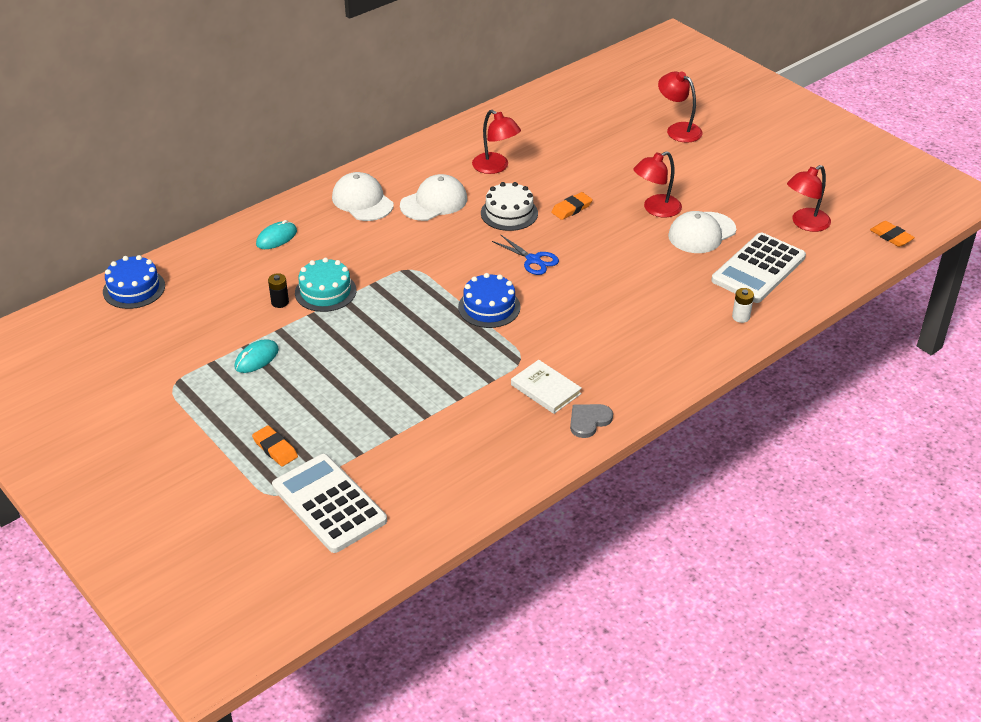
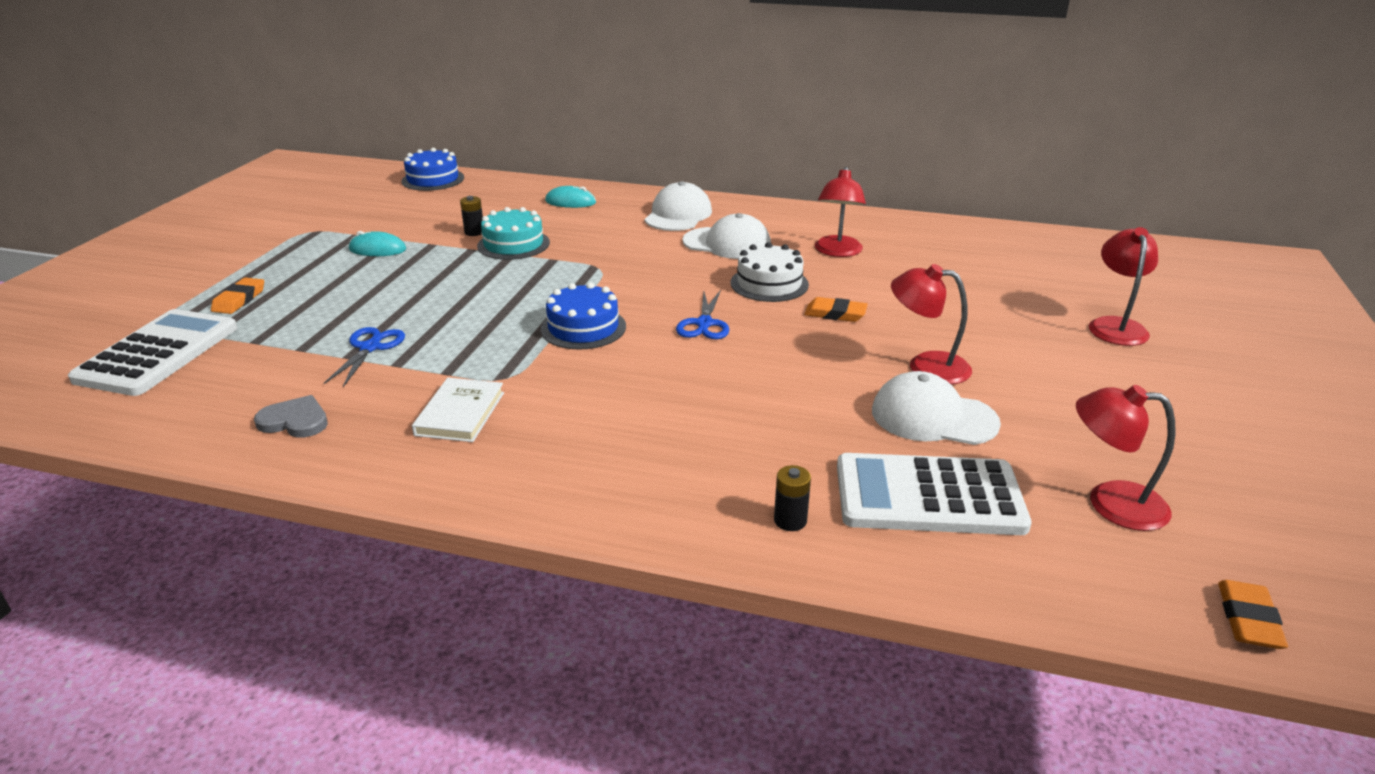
camera: 55 degrees right, 10 degrees down
grey heart [570,404,613,438] -> grey heart moved to [254,395,328,437]
white battery [732,288,754,323] -> black battery [774,465,811,531]
none -> blue scissors [324,327,405,387]

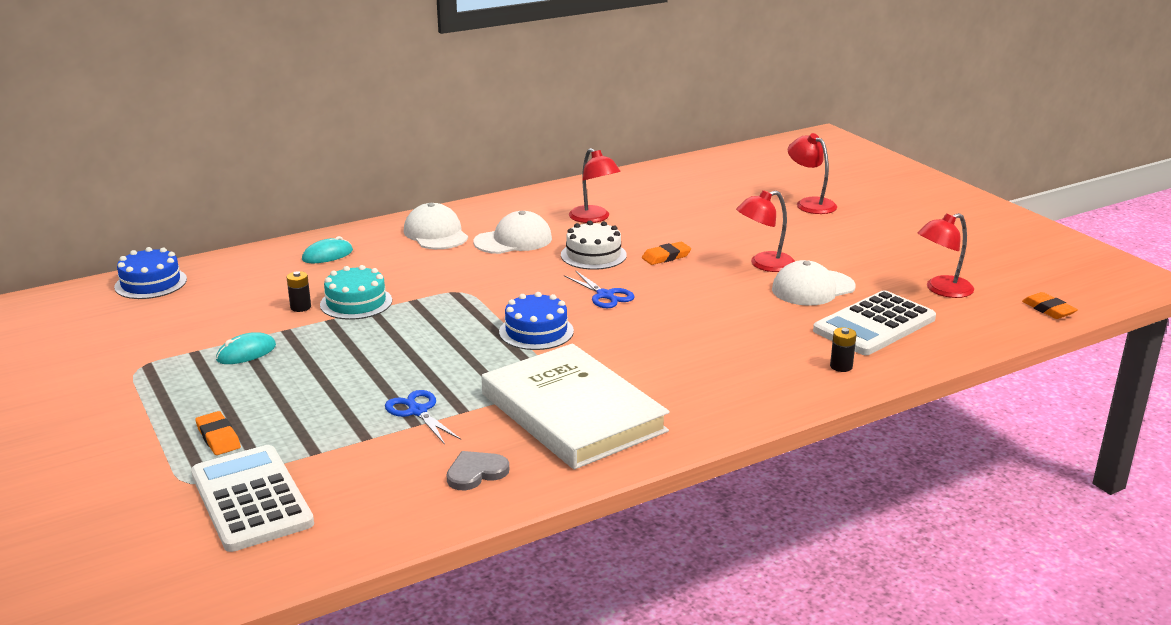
camera: 45 degrees left, 5 degrees down
white book [412,378,504,442] -> white book [481,344,670,470], size x2.21

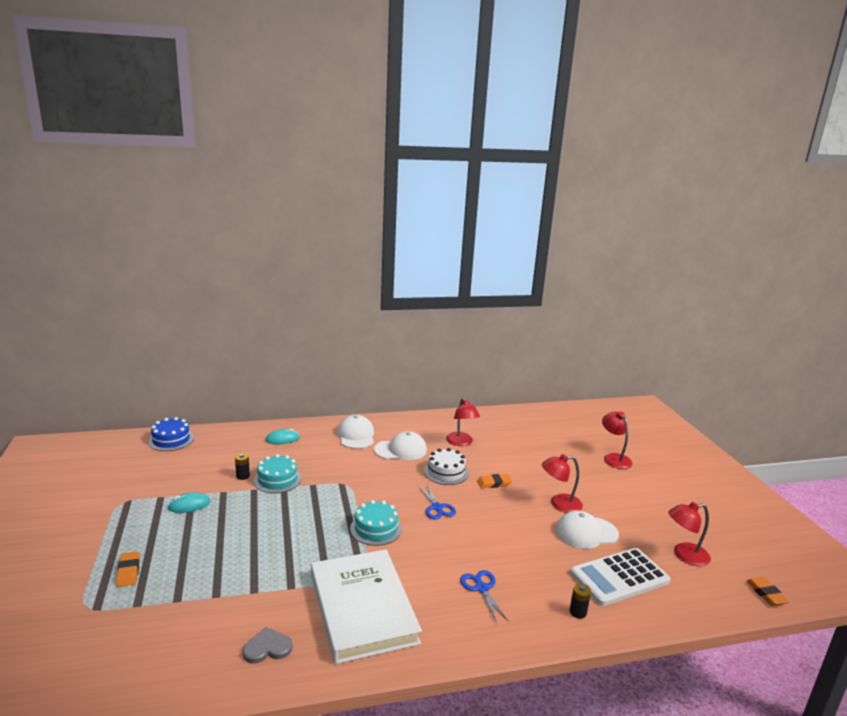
camera: 15 degrees right, 5 degrees down
white calculator [191,445,314,552] -> none
blue scissors [385,390,461,445] -> blue scissors moved to [460,570,509,623]
blue cake [499,292,574,350] -> turquoise cake [350,500,402,546]

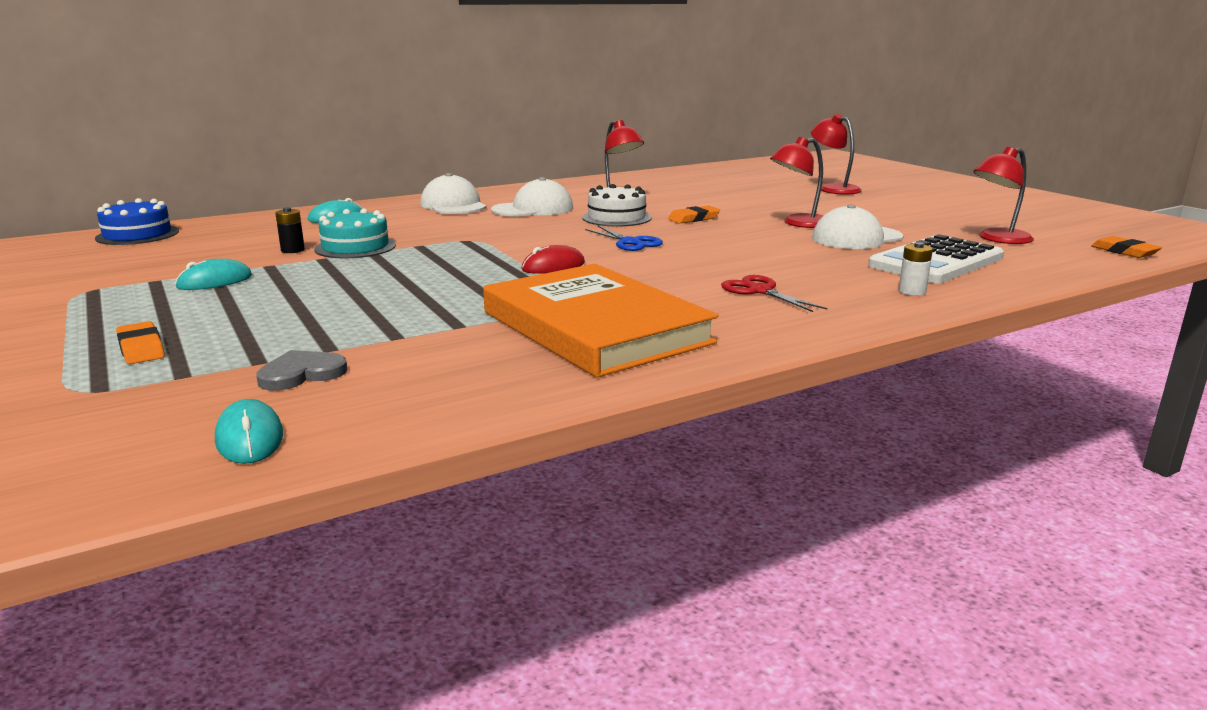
camera: 15 degrees left, 0 degrees up
grey heart [243,627,292,664] -> grey heart moved to [256,350,348,391]
white book [311,549,422,664] -> orange book [483,264,719,378]
turquoise cake [350,500,402,546] -> red mouse [521,245,585,274]
blue scissors [460,570,509,623] -> red scissors [721,275,828,312]
black battery [570,583,591,619] -> white battery [899,242,933,296]
none -> turquoise mouse [215,399,283,464]

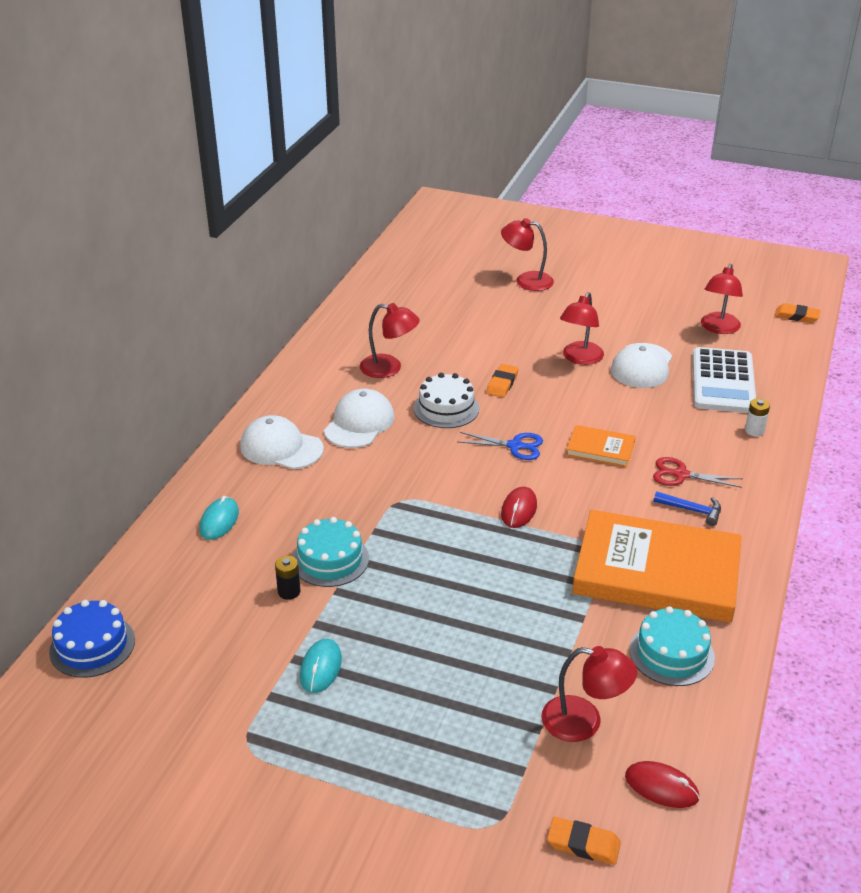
camera: 40 degrees left, 15 degrees up
orange eraser [116,321,165,364] -> orange eraser moved to [547,817,621,865]
turquoise mouse [215,399,283,464] -> red mouse [625,761,700,808]
grey heart [256,350,348,391] -> red lamp [541,646,637,742]
none -> orange book [566,425,636,467]
none -> turquoise cake [630,607,715,686]
none -> blue hammer [654,491,721,526]

